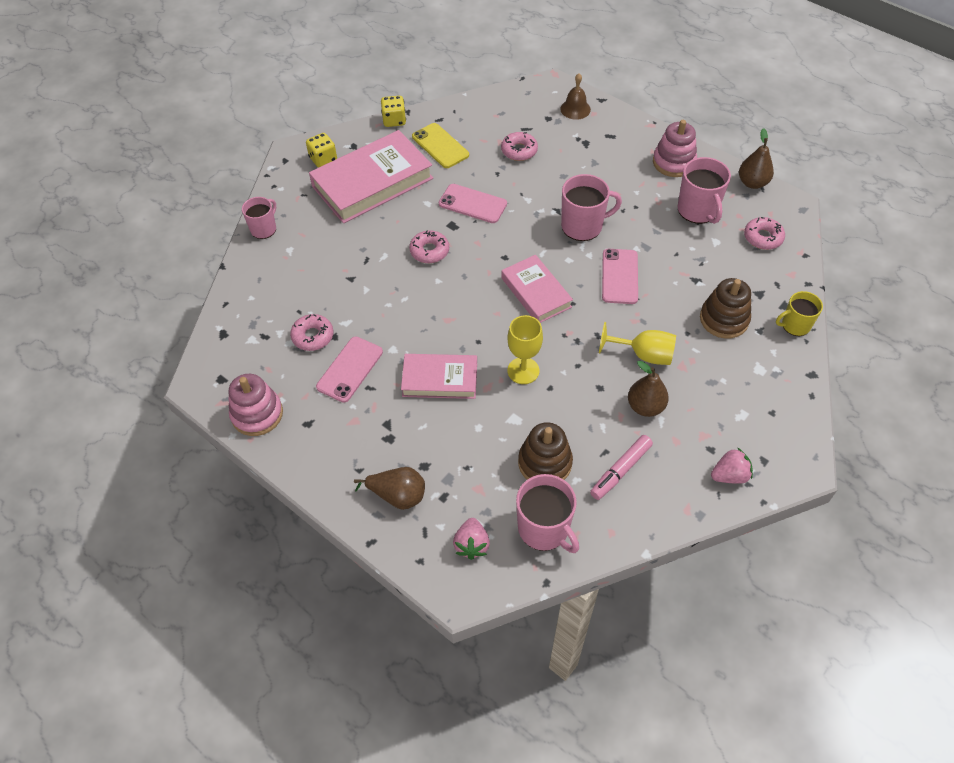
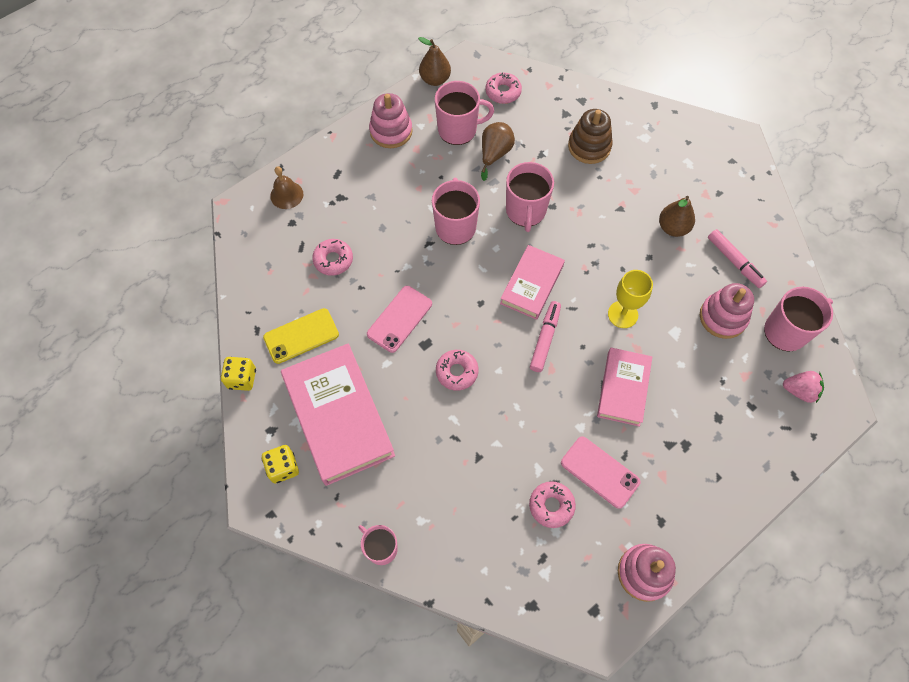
camera: 80 degrees left, 10 degrees up
brown pear [354,467,425,510] -> brown pear moved to [481,122,515,181]
pink book [501,255,573,323] -> pink book turned 45 degrees counterclockwise [500,245,565,320]
brown stacking toy [518,422,573,480] -> pink stacking toy [700,283,754,339]
yellow goblet [599,322,676,365] -> none
pink phone [602,249,638,304] -> pink mug [506,162,554,232]
pink strawberry [711,447,753,484] -> none
yellow mug [776,291,823,336] -> none
none -> pink marker [530,301,561,372]

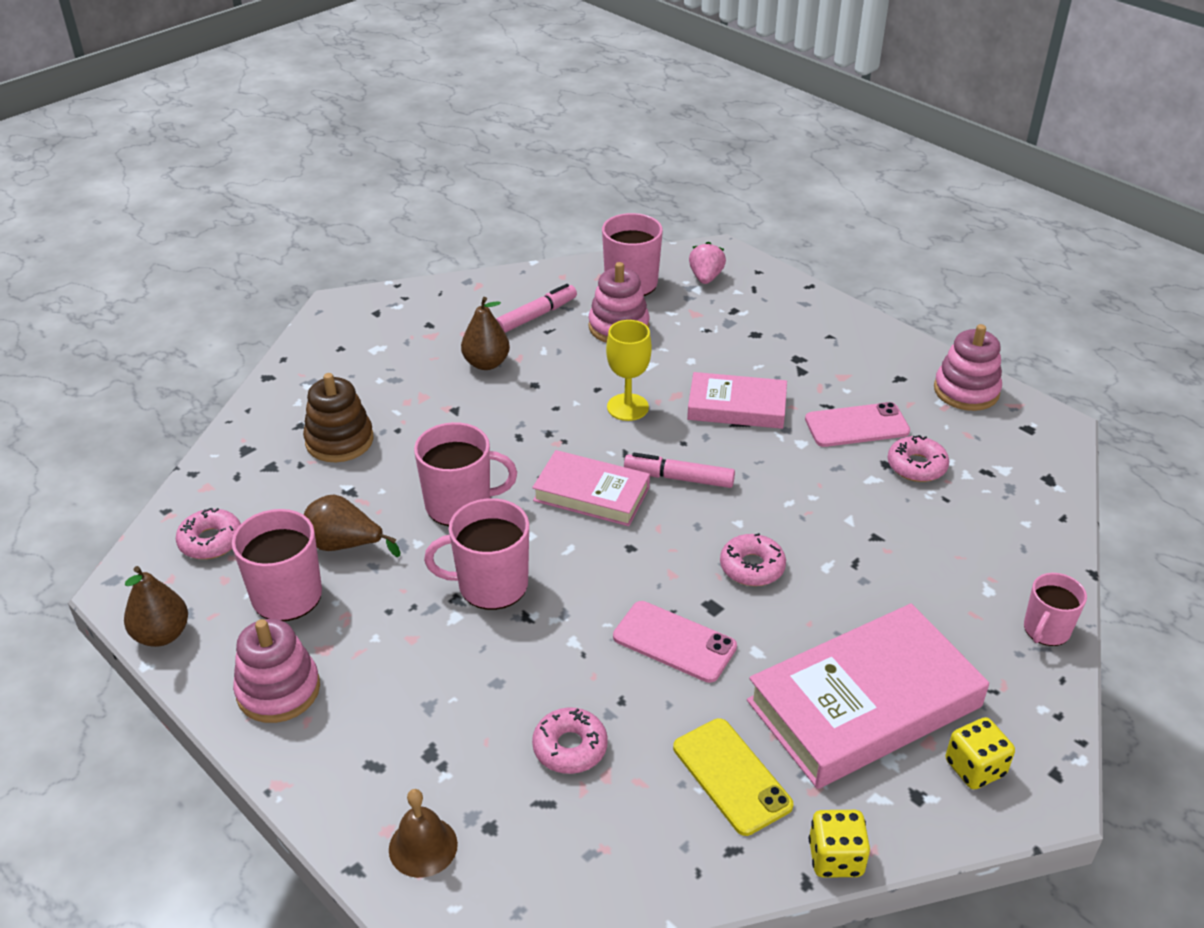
camera: 95 degrees left, 25 degrees down
pink phone [561,436,640,509] -> pink phone turned 45 degrees clockwise [805,402,910,447]

